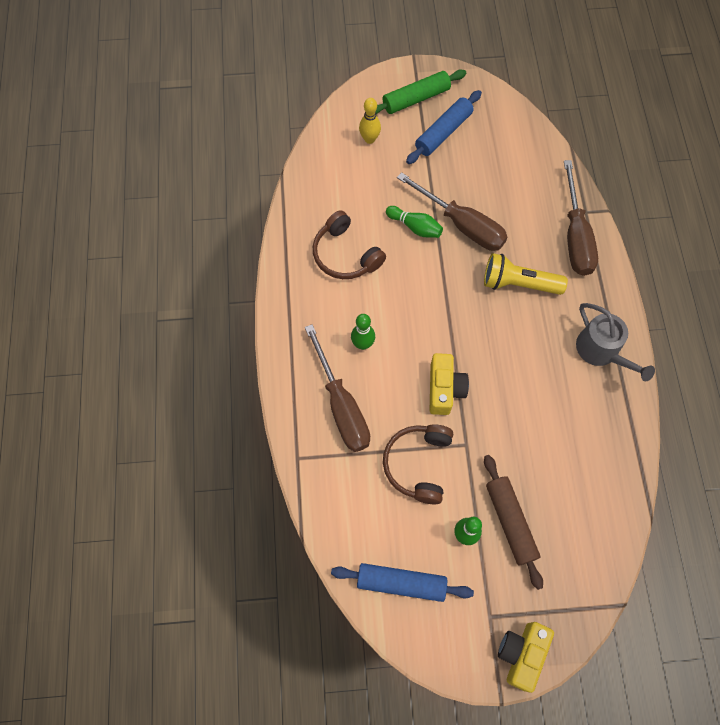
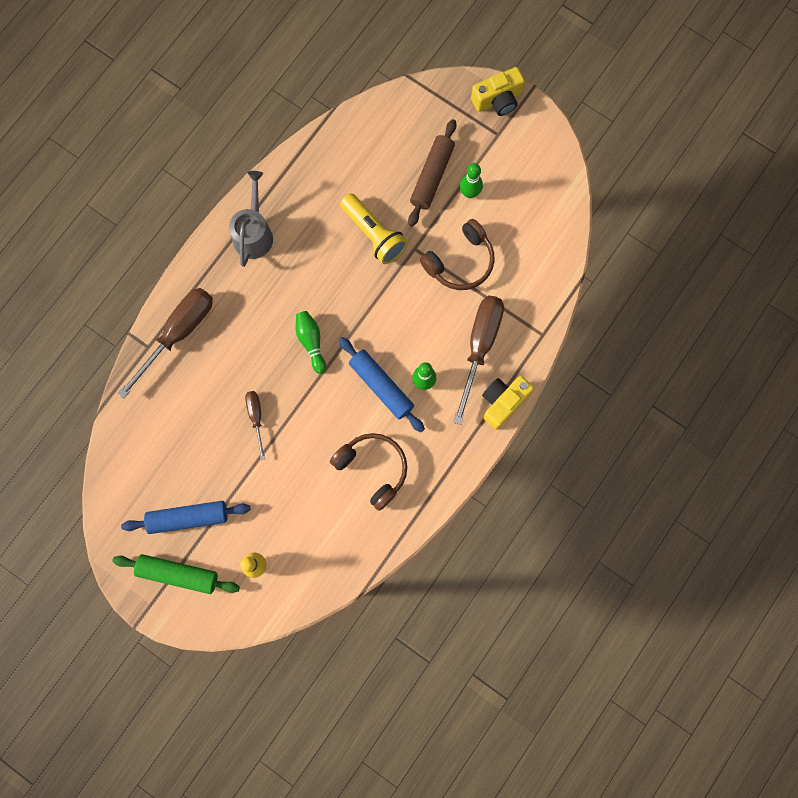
camera: 140 degrees left, 10 degrees up
brown headphones [313,210,386,279] -> brown headphones turned 45 degrees counterclockwise [330,433,407,511]
blue rolling pin [331,563,474,602] -> blue rolling pin moved to [339,337,425,432]
green bowling pin [386,206,443,238] -> green bowling pin moved to [296,311,326,374]
brown screwdriver [397,172,508,251] -> brown screwdriver [245,391,265,460], size x0.52
yellow camera [430,353,469,415] -> yellow camera moved to [482,376,534,430]
yellow flashlight [484,253,568,295] -> yellow flashlight moved to [340,193,408,264]

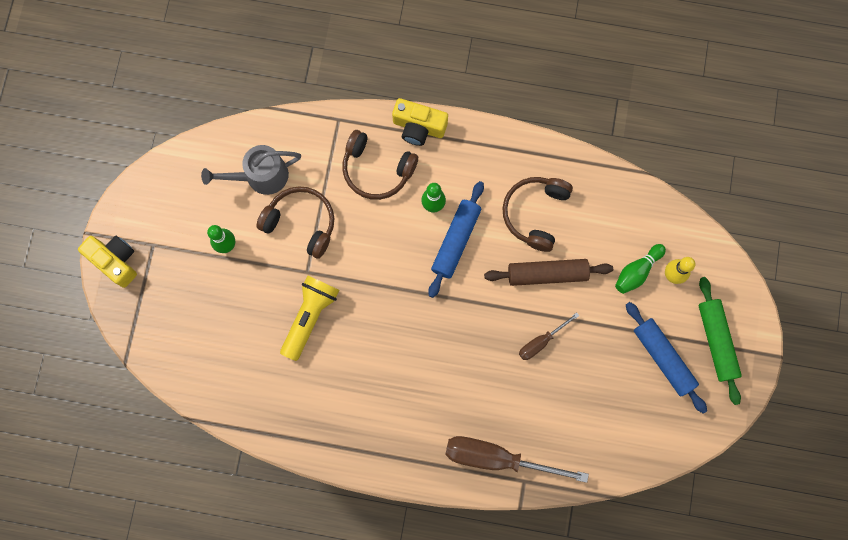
camera: 115 degrees left, 0 degrees up
grey watering can [229,171,273,267] -> grey watering can moved to [201,145,301,195]
green bowling pin [296,311,326,374] -> green bowling pin moved to [615,244,666,294]
brown rolling pin [408,119,456,227] -> brown rolling pin moved to [484,259,613,286]
brown screwdriver [453,296,504,425] -> brown headphones [342,130,418,200]

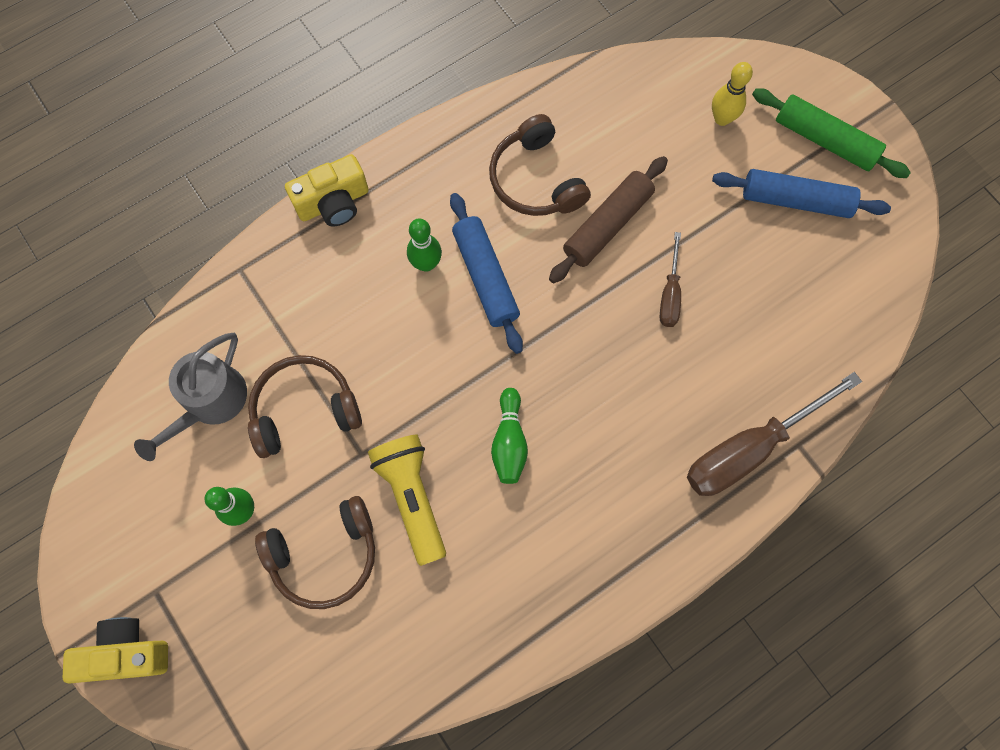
camera: 45 degrees left, 5 degrees down
brown headphones [342,130,418,200] -> brown headphones moved to [255,496,375,609]
green bowling pin [615,244,666,294] -> green bowling pin moved to [491,388,528,484]

